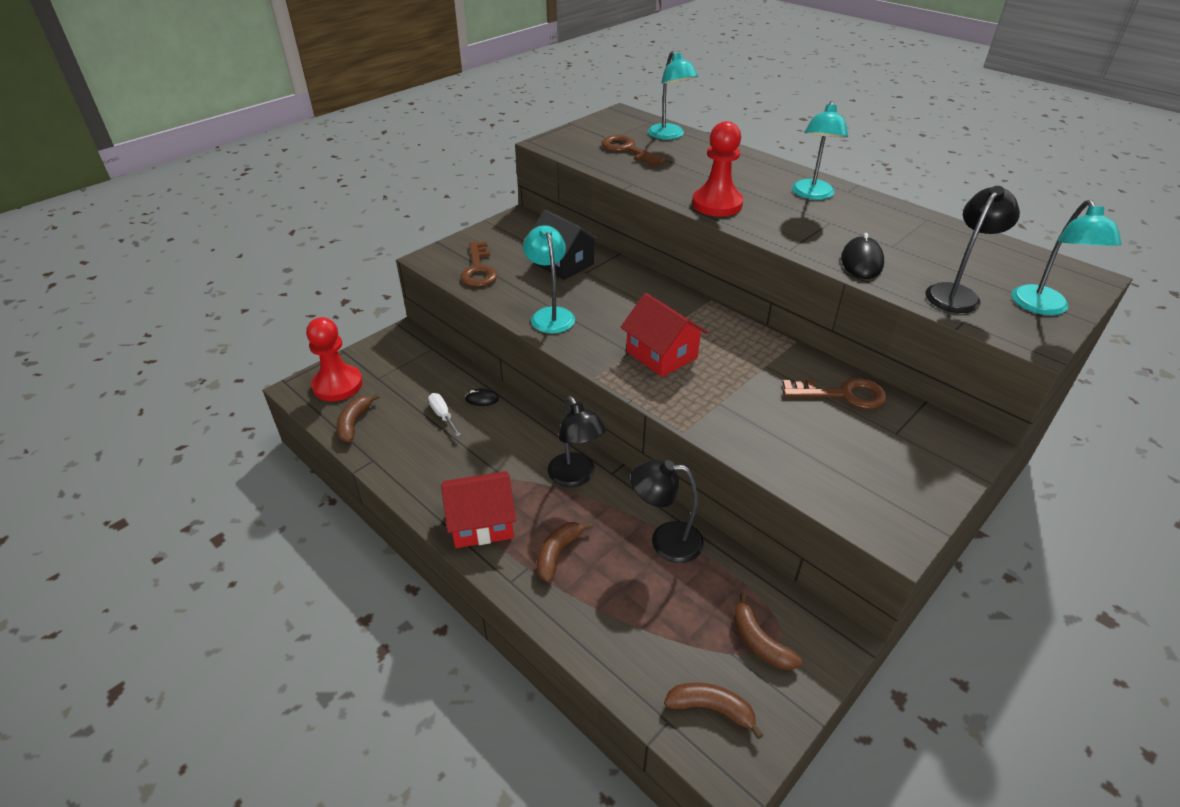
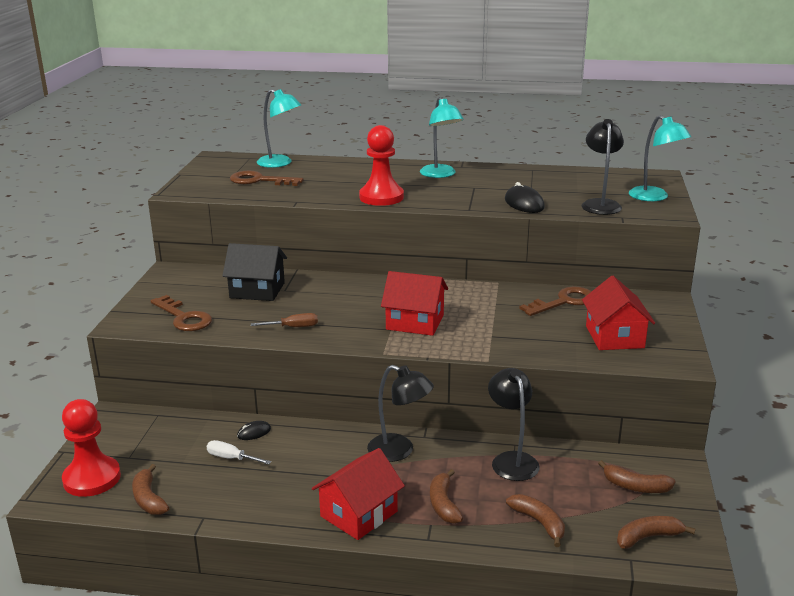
camera: 35 degrees left, 15 degrees down
turquoise lamp [523,225,575,334] -> brown screwdriver [251,313,318,327]
black lamp [630,459,704,563] -> black lamp turned 105 degrees clockwise [488,368,540,481]
none -> brown banana [506,494,565,547]
none -> red house [582,276,655,350]

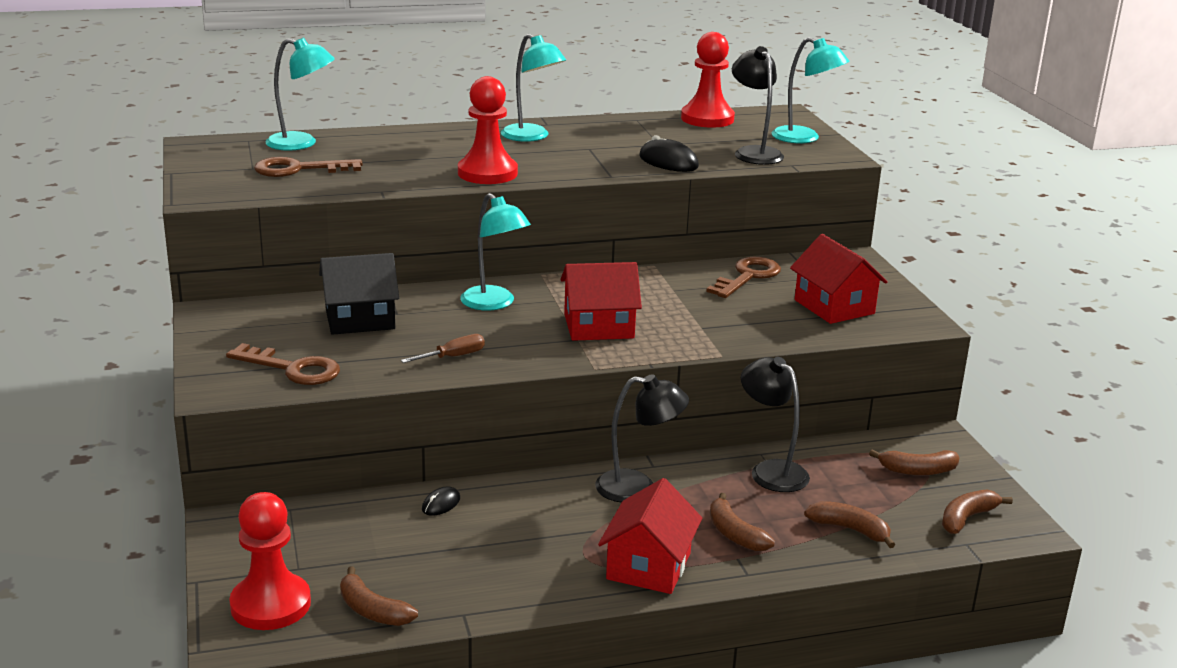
camera: 25 degrees left, 0 degrees up
white screwdriver [207,440,271,464] -> none
none -> turquoise lamp [460,193,531,311]
none -> red pawn [681,32,735,128]

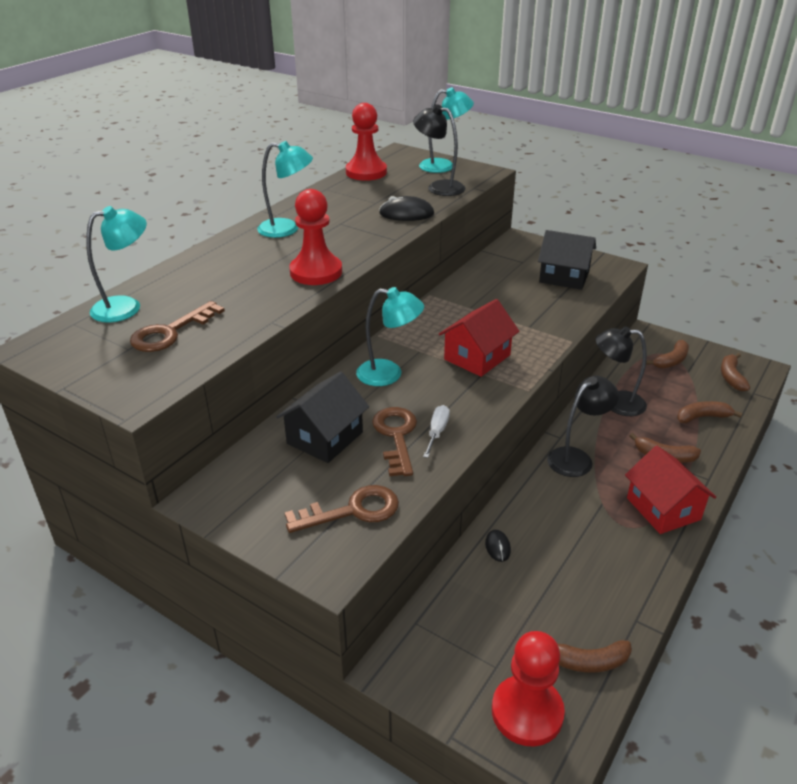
camera: 40 degrees left, 10 degrees up
brown screwdriver [401,334,485,363] -> white screwdriver [423,405,450,458]
brown key [706,257,781,298] -> brown key moved to [372,407,417,476]
red house [790,234,888,324] -> black house [538,230,596,290]

